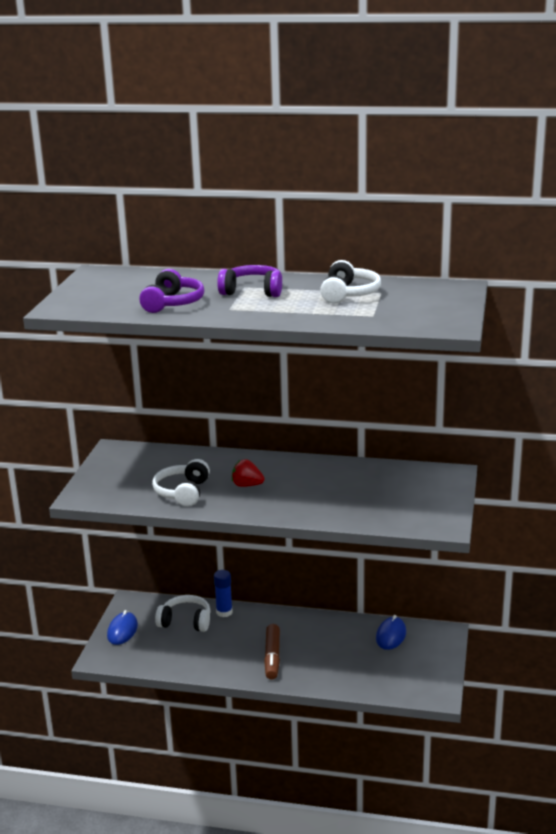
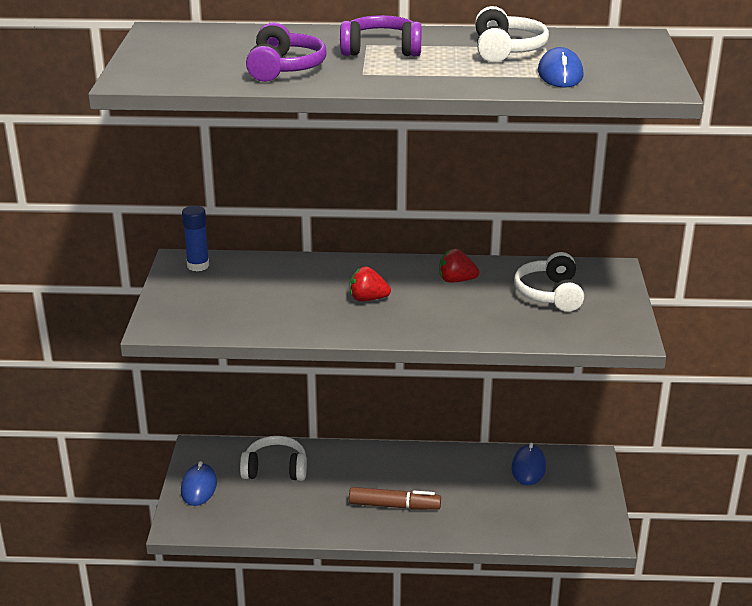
camera: 10 degrees left, 5 degrees up
white headphones [152,459,210,507] -> white headphones moved to [514,252,584,312]
blue glue stick [214,570,233,617] -> blue glue stick moved to [182,206,209,271]
brown marker [264,624,280,680] -> brown marker turned 75 degrees counterclockwise [349,487,441,510]
none -> red strawberry [439,249,479,283]
none -> blue mouse [538,47,584,87]

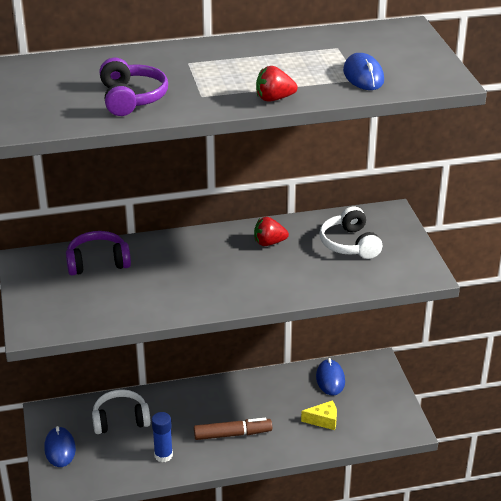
camera: 15 degrees left, 5 degrees up
blue glue stick [182,206,209,271] -> blue glue stick moved to [152,412,173,462]
purple headphones [340,15,422,57] -> purple headphones moved to [66,231,131,275]
red strawberry [350,266,391,302] -> red strawberry moved to [256,66,298,102]
white headphones [475,6,549,63] -> none
none -> yellow cheese [301,400,337,430]

